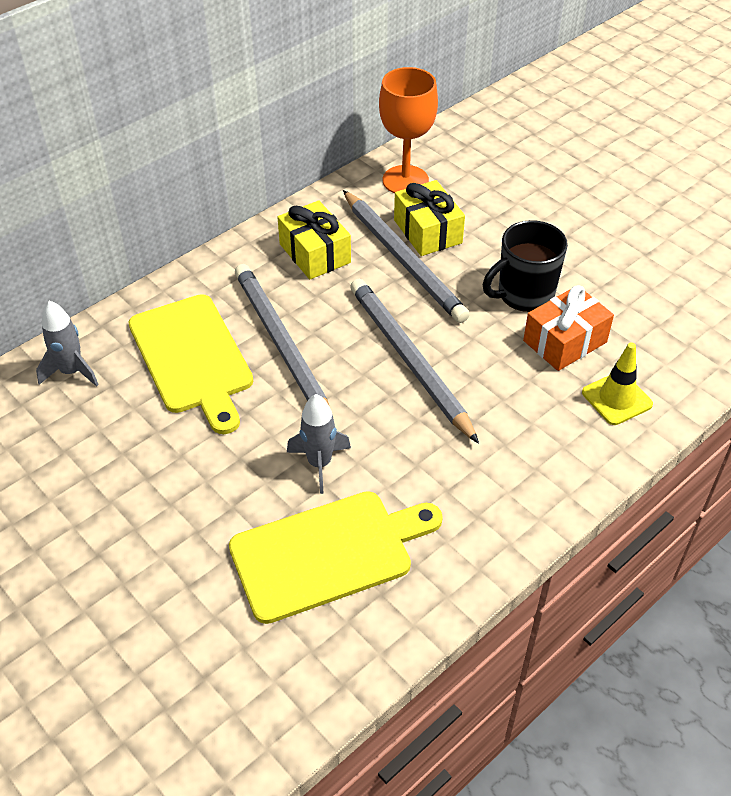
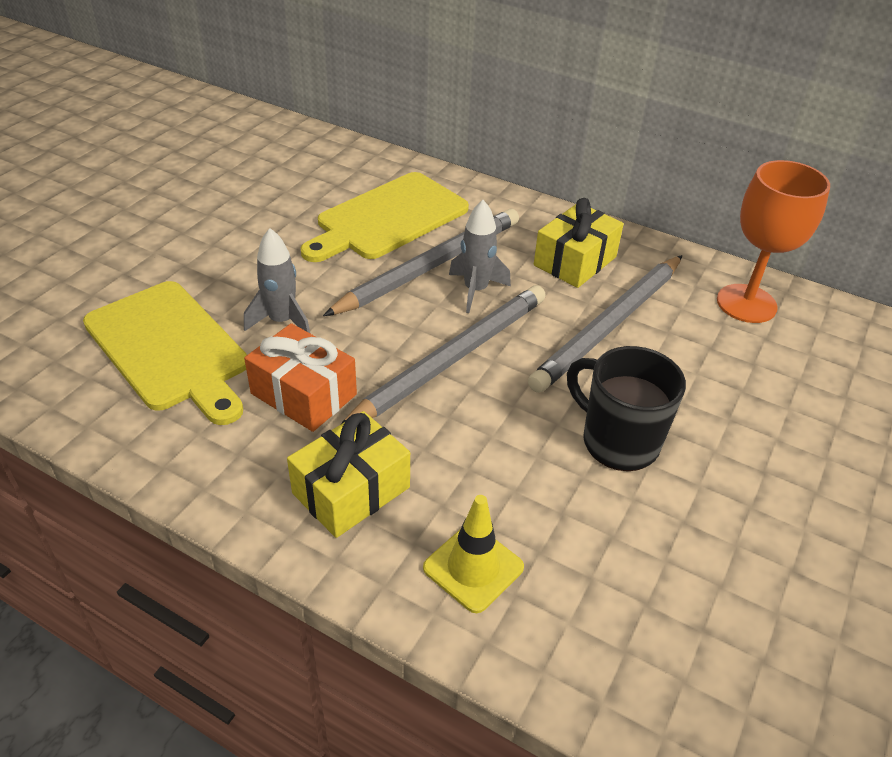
camera: 70 degrees right, 5 degrees down
grey rocket [36,301,99,387] -> grey rocket moved to [449,200,511,313]
yellow gift [394,180,465,256] -> yellow gift moved to [287,411,410,538]
orange gift [523,285,614,371] -> orange gift moved to [244,323,357,432]

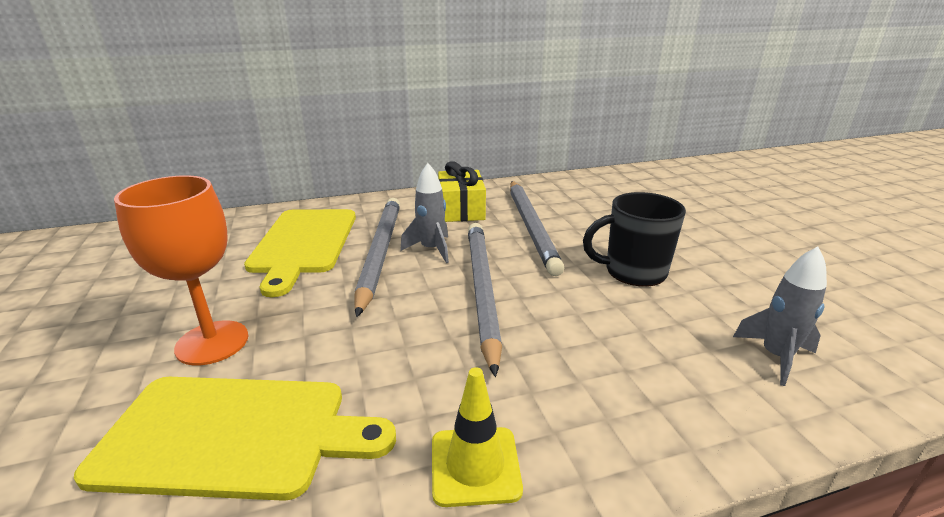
camera: 45 degrees left, 15 degrees down
grey rocket [244,228,311,334] -> grey rocket moved to [733,246,827,386]
orange gift [244,323,357,432] -> none
yellow gift [287,411,410,538] -> none
yellow traffic cone [423,495,524,613] -> yellow traffic cone moved to [432,367,523,507]
orange goblet [717,160,830,323] -> orange goblet moved to [114,175,248,365]

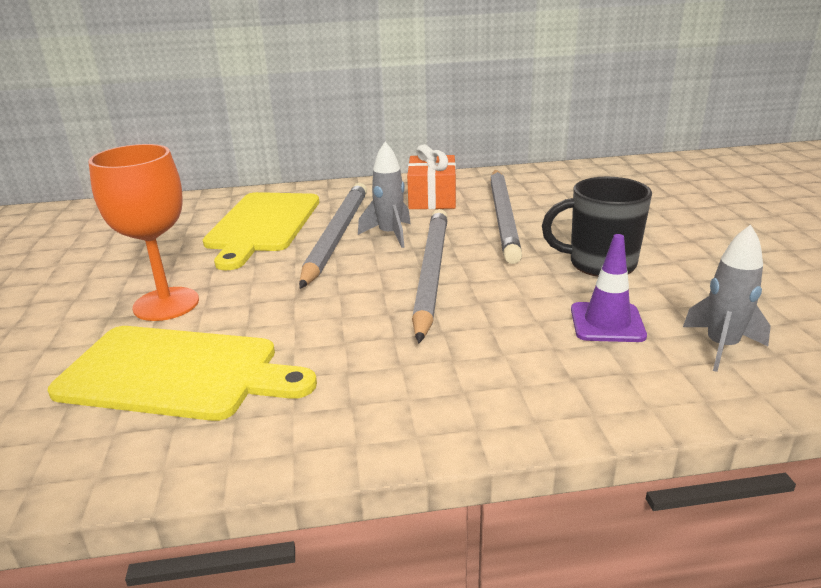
camera: 10 degrees right, 0 degrees up
yellow traffic cone [432,367,523,507] -> none
yellow gift [438,161,486,222] -> orange gift [407,145,456,209]
none -> purple traffic cone [571,234,647,342]

